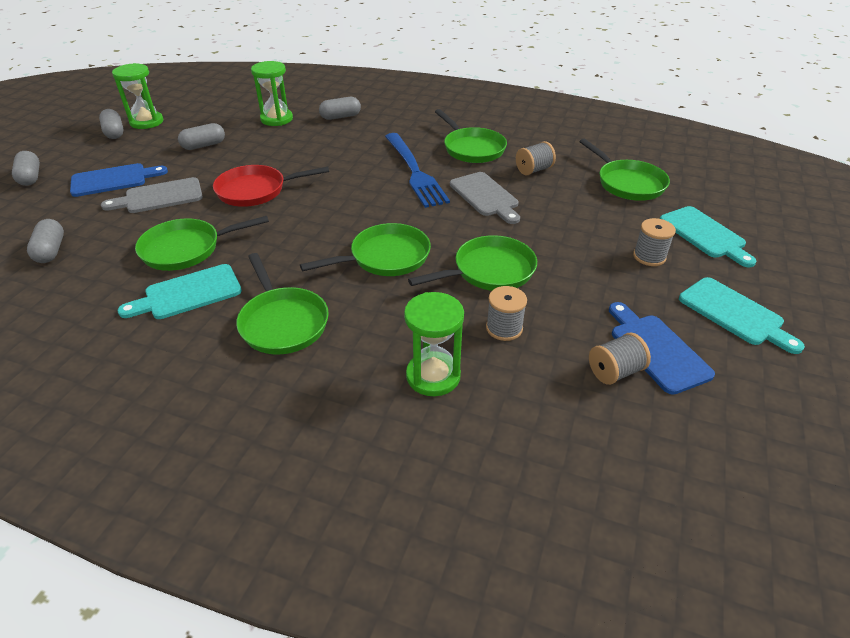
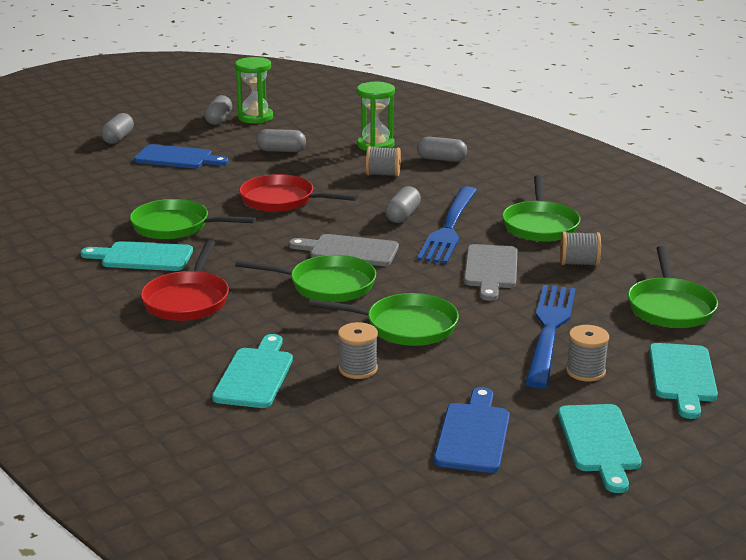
camera: 35 degrees right, 15 degrees down
grey capsule [27,219,64,263] -> grey capsule moved to [385,186,421,223]
grey cutting board [101,177,203,213] -> grey cutting board moved to [289,234,399,266]
green pan [236,253,329,355] -> red pan [141,240,229,321]
green hourglass [404,292,464,396] -> turquoise cutting board [212,334,293,408]
grey spool [589,332,651,385] -> grey spool moved to [366,146,401,177]
none -> blue fork [525,285,576,388]

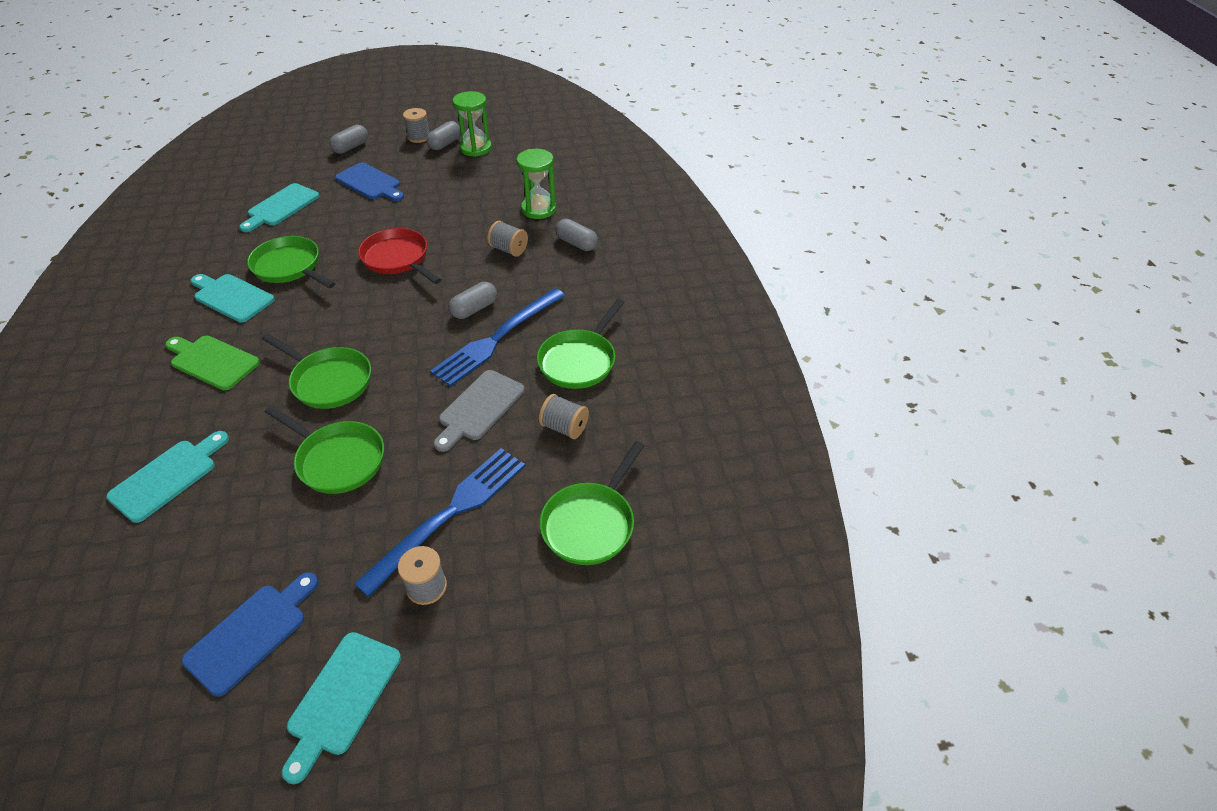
camera: 25 degrees right, 20 degrees up
red pan [141,240,229,321] -> green cutting board [165,336,260,390]
grey capsule [256,129,306,152] -> none
grey cutting board [289,234,399,266] -> none
grey spool [338,322,378,379] -> grey spool moved to [403,108,430,143]
turquoise cutting board [649,343,718,419] -> turquoise cutting board moved to [239,183,319,232]

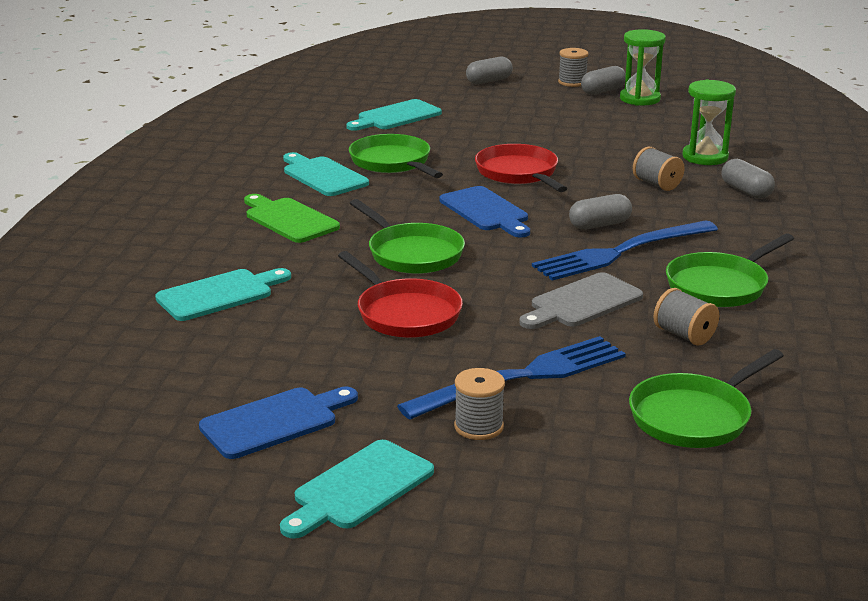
camera: 20 degrees right, 20 degrees down
green pan [265,405,384,494] -> red pan [338,251,463,338]
blue cutting board [335,162,404,201] -> blue cutting board moved to [439,186,530,237]

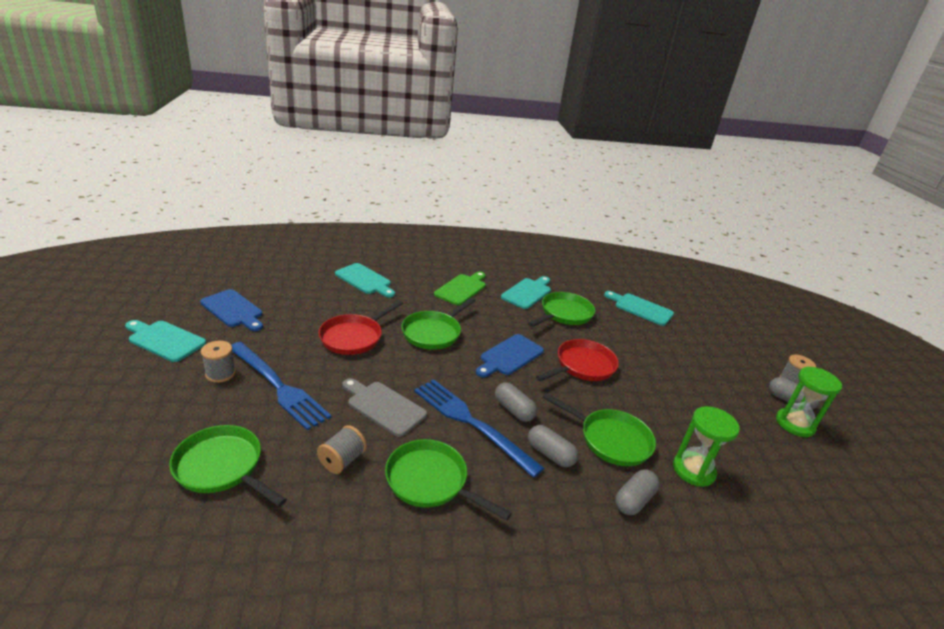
camera: 70 degrees right, 5 degrees up
grey capsule [466,57,513,84] -> grey capsule moved to [528,425,578,467]
grey spool [633,147,685,191] -> green pan [543,393,656,466]

